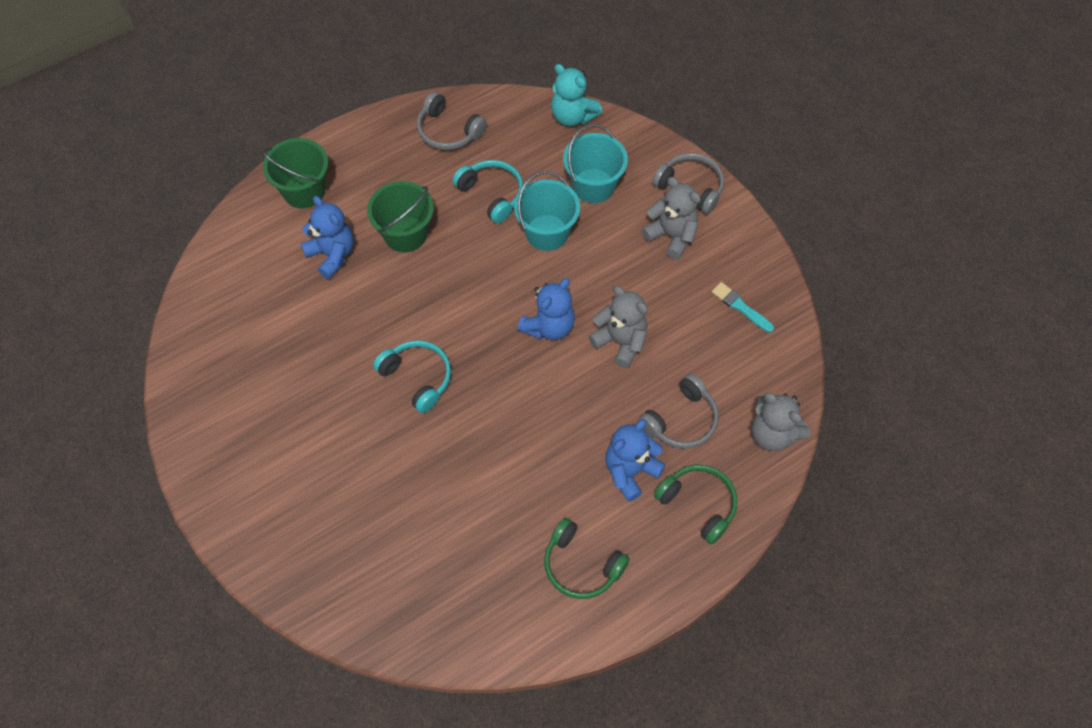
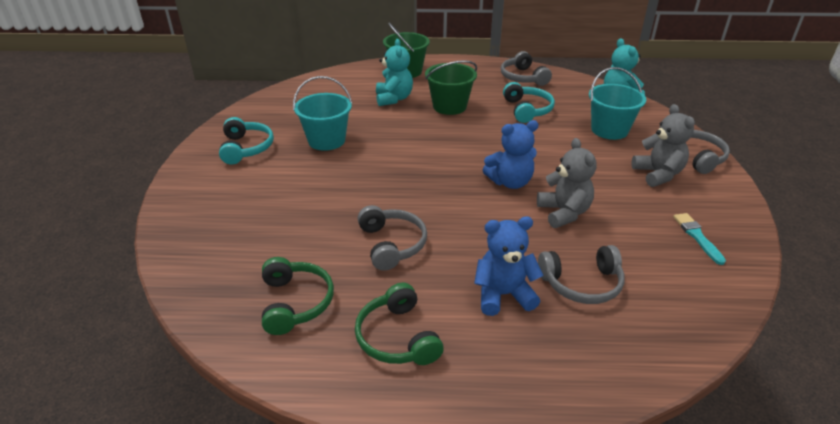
camera: 35 degrees right, 25 degrees down
blue teddy bear [300,196,354,279] -> turquoise teddy bear [376,39,413,106]
turquoise headphones [373,340,451,413] -> turquoise headphones moved to [219,117,274,164]
turquoise bucket [514,171,580,251] -> turquoise bucket moved to [293,76,352,151]
green headphones [654,464,737,545] -> green headphones moved to [262,257,334,335]
grey teddy bear [752,393,811,451] -> none
none -> grey headphones [358,205,427,271]

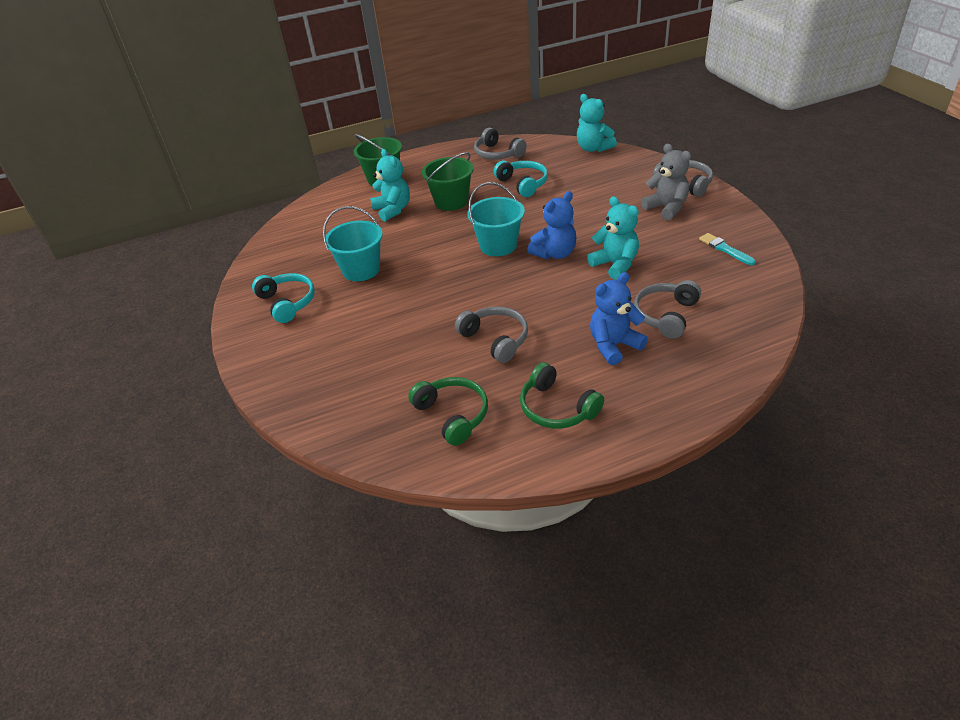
camera: 20 degrees left, 5 degrees up
grey teddy bear [537,138,596,228] -> turquoise teddy bear [587,196,639,280]
grey headphones [538,245,625,304] -> grey headphones turned 150 degrees clockwise [634,280,701,339]
turquoise bucket [589,67,646,140] -> turquoise bucket moved to [467,182,525,256]

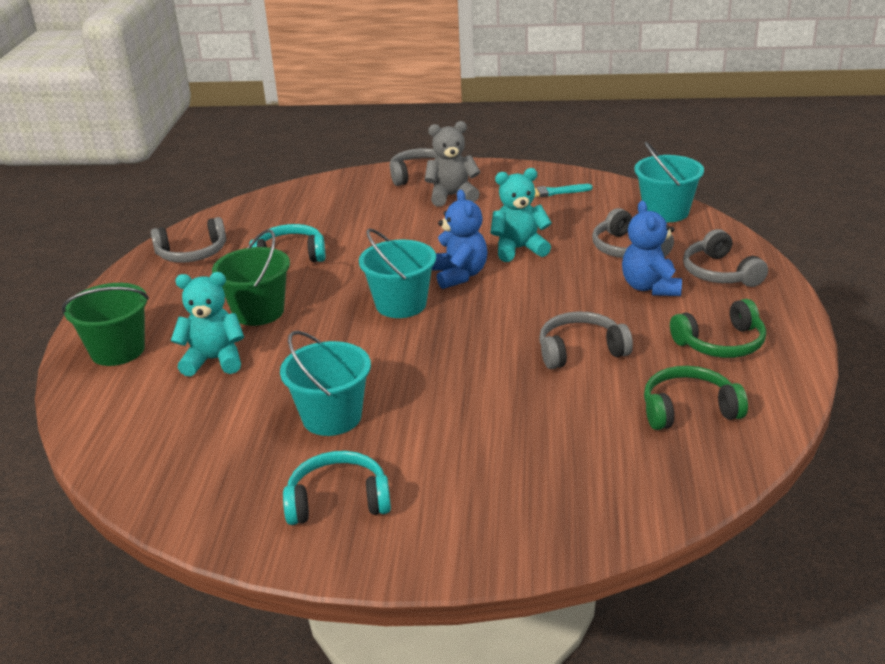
camera: 65 degrees left, 10 degrees down
turquoise teddy bear [577,94,617,152] -> none
none -> turquoise bucket [634,142,704,222]
none -> grey headphones [683,229,768,287]

